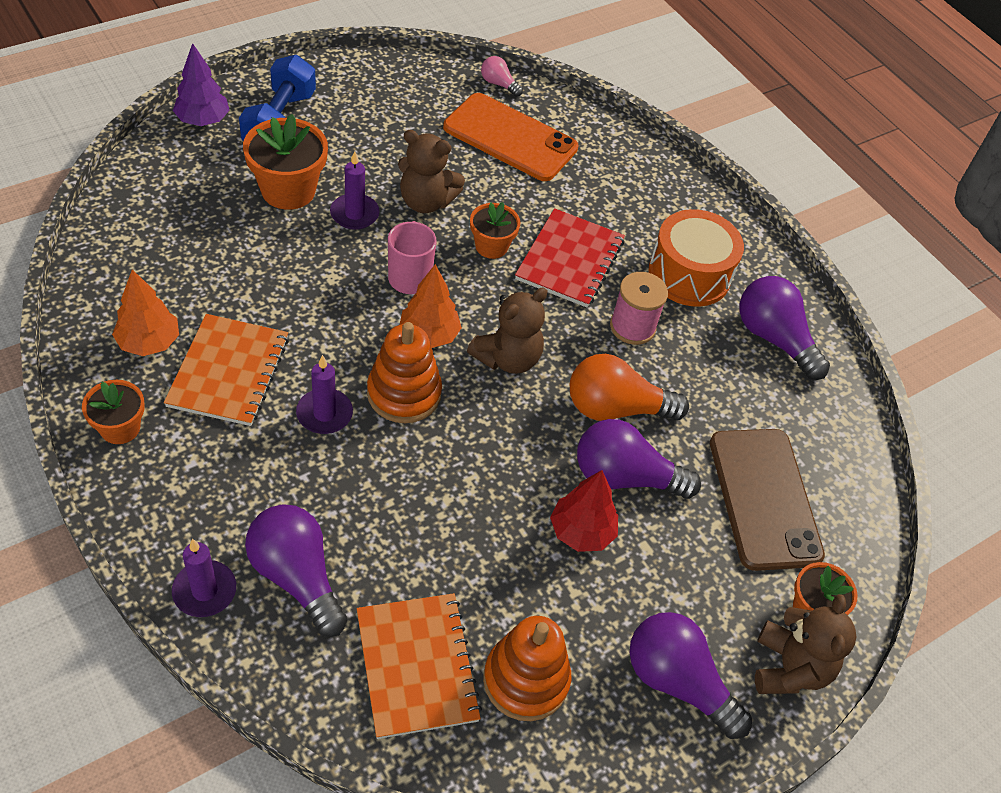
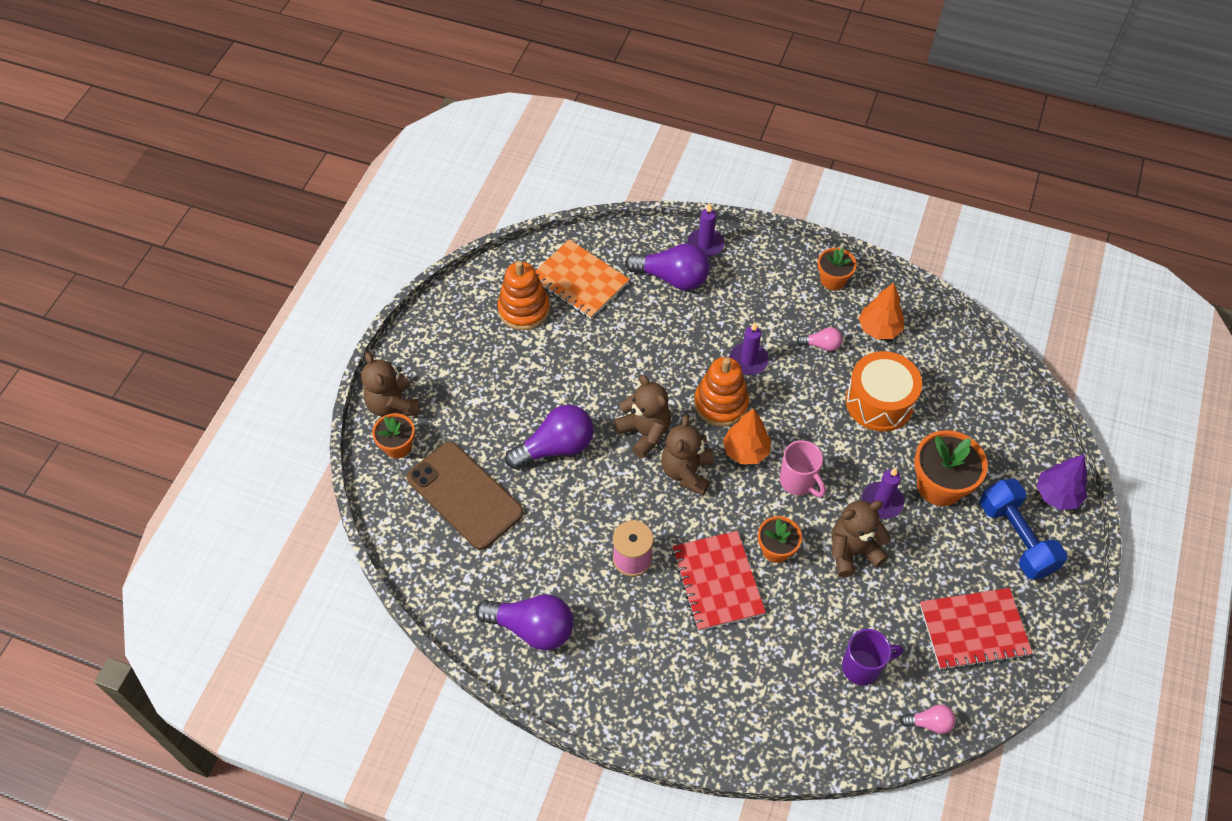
camera: 150 degrees right, 5 degrees up
orange notebook [164,314,289,426] -> pink light bulb [796,327,842,351]
orange phone [443,93,578,181] -> purple mug [842,629,903,685]
red tree [550,470,618,552] -> none
orange light bulb [570,354,689,421] -> none
purple light bulb [630,612,752,739] -> none
orange drum [649,209,744,306] -> orange drum moved to [846,351,922,432]
none -> brown teddy bear [614,375,671,458]
none -> red notebook [920,588,1033,670]

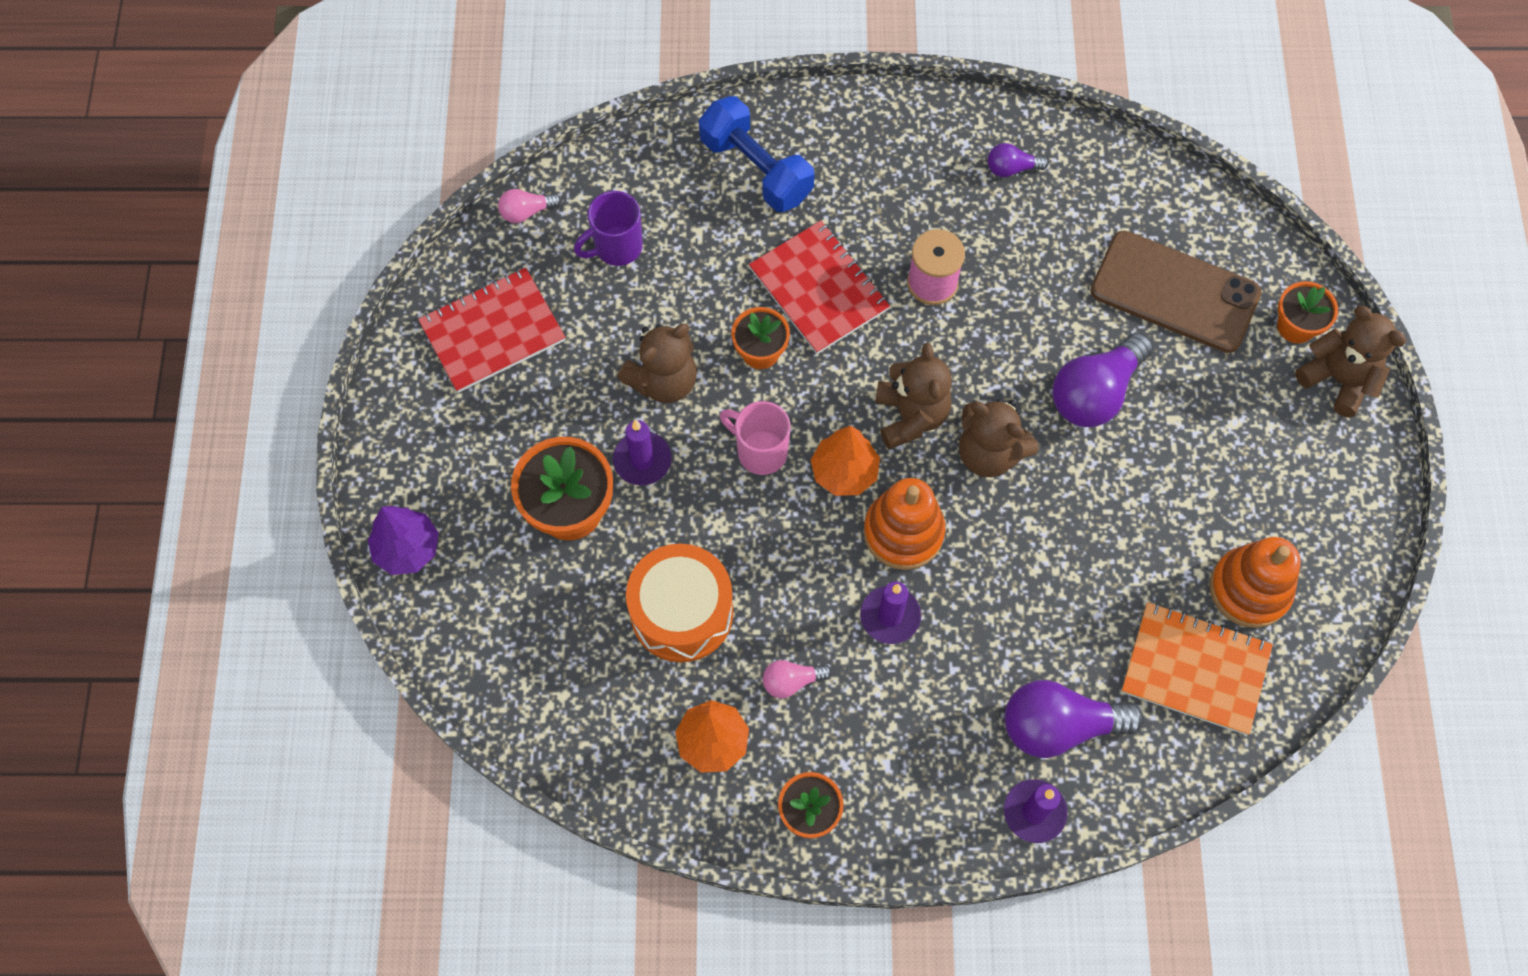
camera: 160 degrees right, 10 degrees up
purple light bulb [476,594,573,651] -> purple light bulb [988,143,1048,177], size x0.50
blue dumbbell [980,479,1067,580] -> blue dumbbell moved to [699,96,815,212]

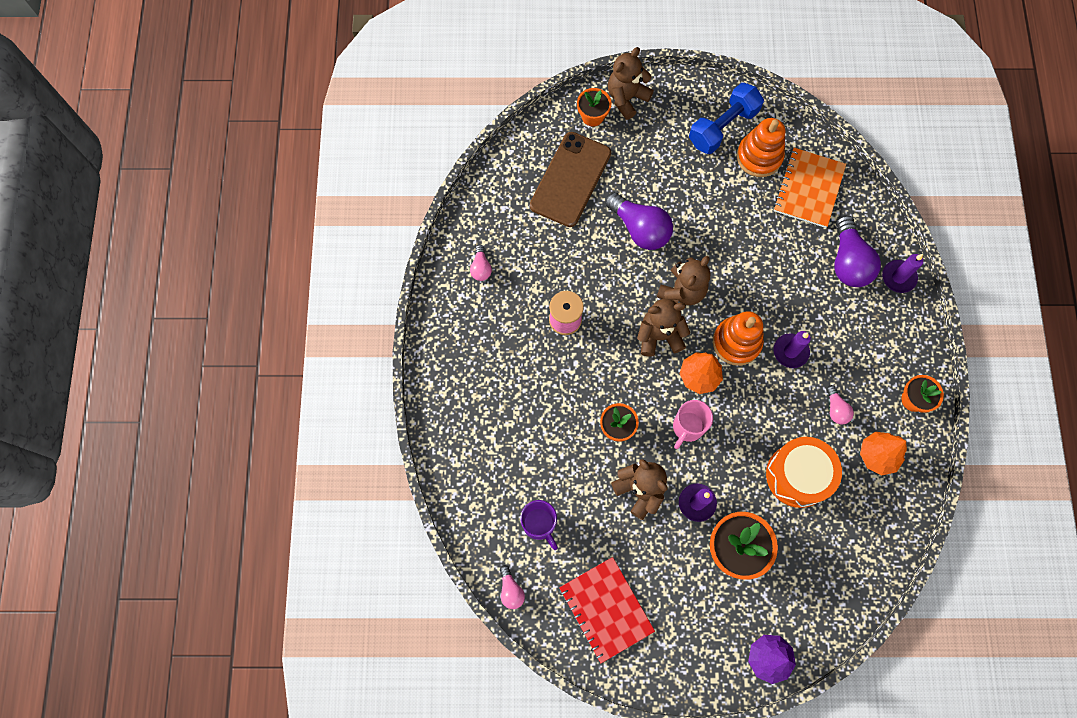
camera: 90 degrees left, 5 degrees up
blue dumbbell [699,96,815,212] -> blue dumbbell moved to [689,83,764,154]
red notebook [749,221,890,354] -> none
purple light bulb [988,143,1048,177] -> pink light bulb [470,245,492,281]

